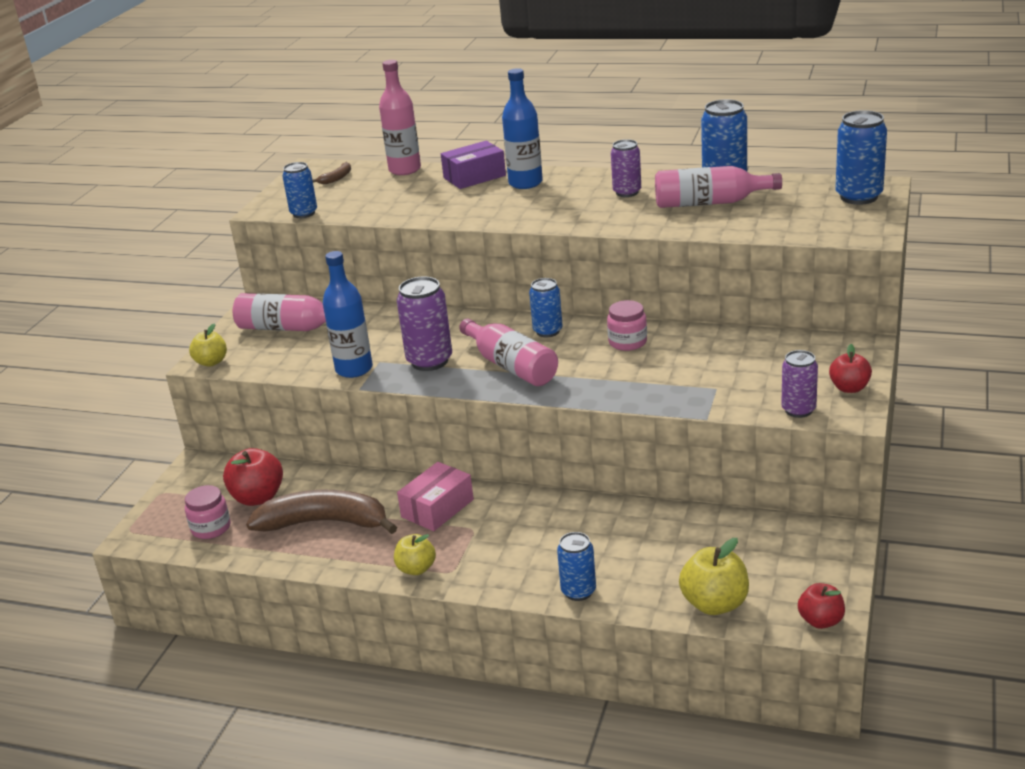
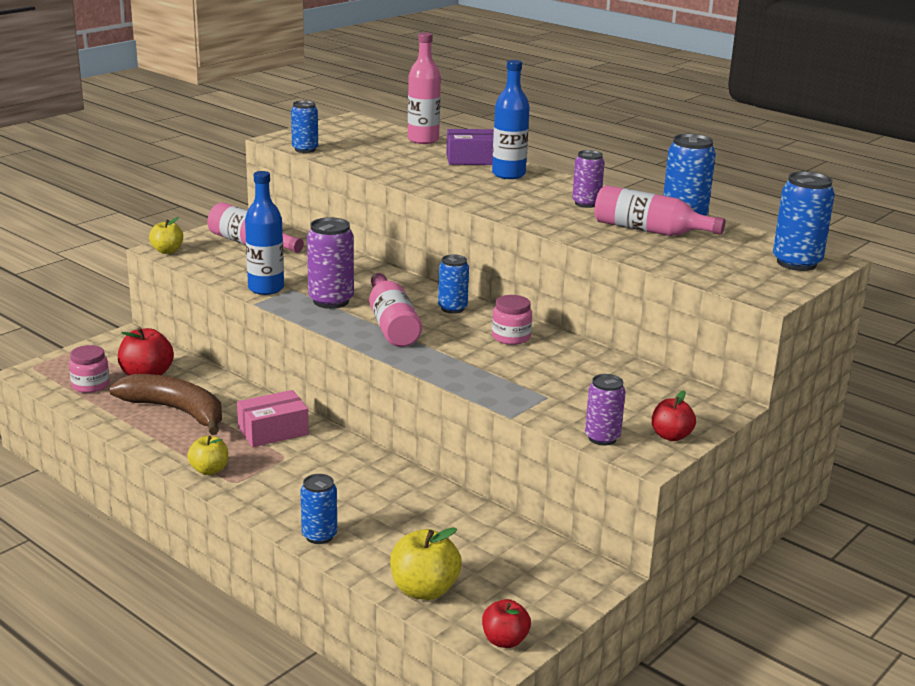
camera: 20 degrees right, 5 degrees down
brown banana [312,162,351,184] -> none

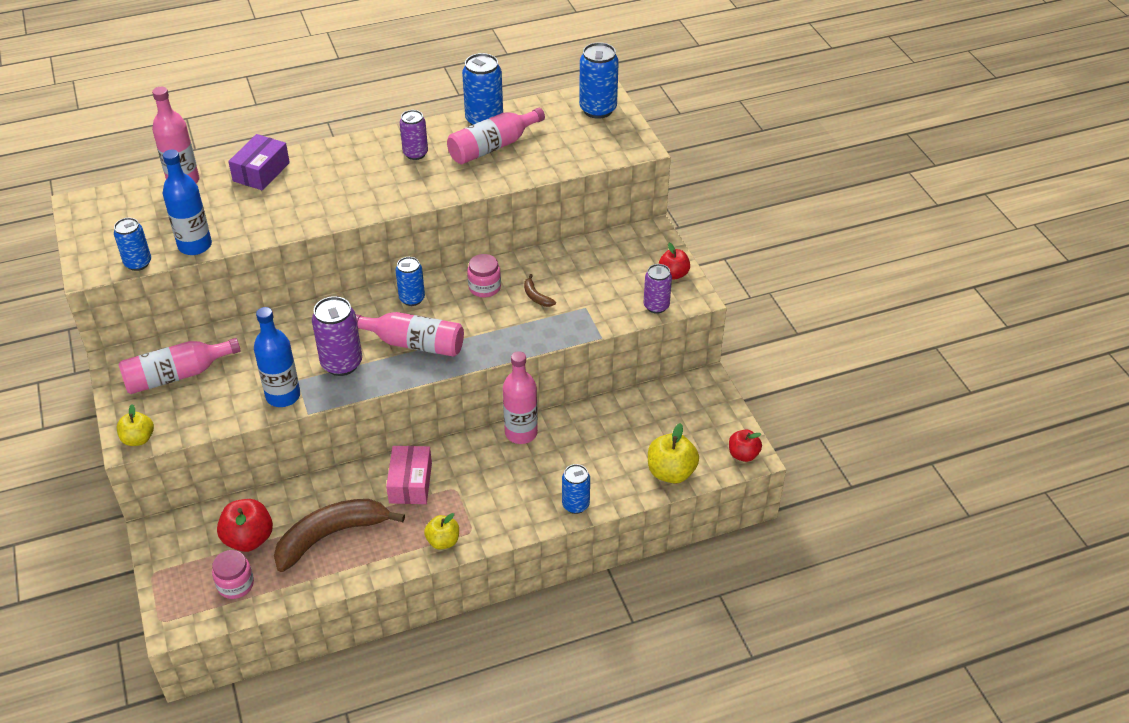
camera: 60 degrees left, 20 degrees up
blue bottle [492,60,530,179] -> blue bottle moved to [163,150,212,255]
none -> pink bottle [503,351,538,444]
none -> brown banana [524,274,556,307]

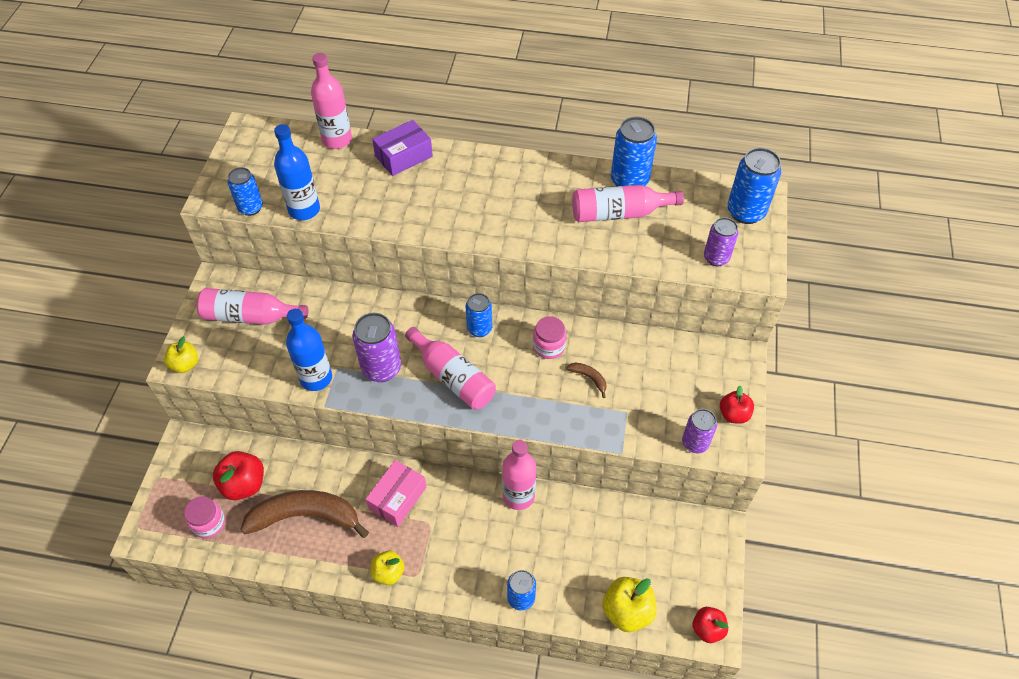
camera: 30 degrees right, 10 degrees up
purple can [400,110,428,160] -> purple can moved to [704,217,738,266]
brown banana [524,274,556,307] -> brown banana turned 135 degrees clockwise [566,363,606,398]

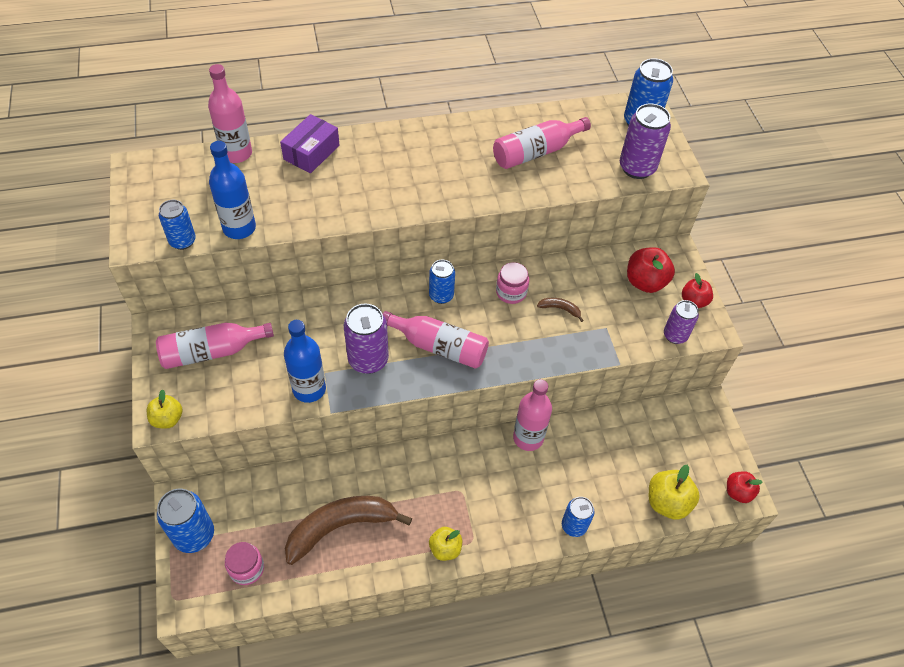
camera: 25 degrees left, 0 degrees up
red apple [213,451,264,500] -> red apple moved to [627,247,675,293]
pink box [366,460,426,527] -> none
blue can [611,117,657,186] -> blue can moved to [157,489,214,553]
purple can [704,217,738,266] -> purple can [620,104,671,179], size x1.54

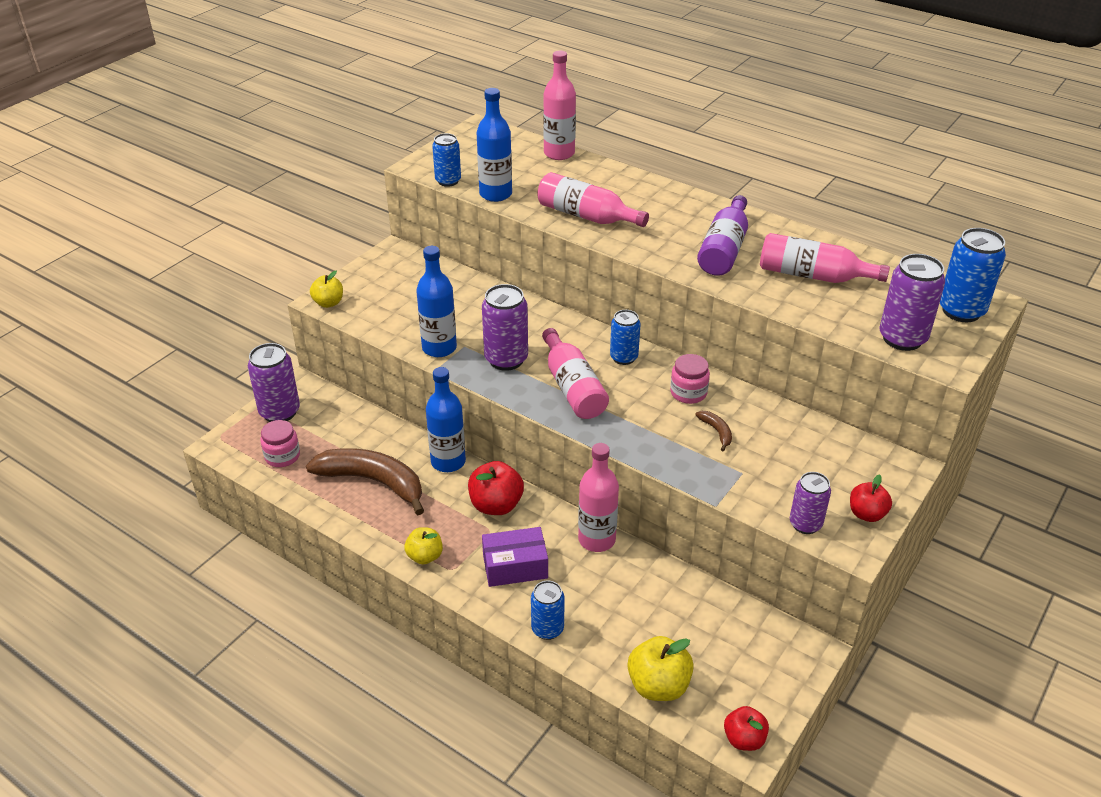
camera: 50 degrees right, 15 degrees down
pink bottle [156,323,274,369] -> pink bottle moved to [537,172,649,227]
blue can [157,489,214,553] -> purple can [248,343,300,422]
purple box [280,114,340,173] -> purple box moved to [482,527,548,587]
red apple [627,247,675,293] -> red apple moved to [468,461,524,515]
none -> blue bottle [426,367,466,472]
none -> purple bottle [697,195,748,276]

